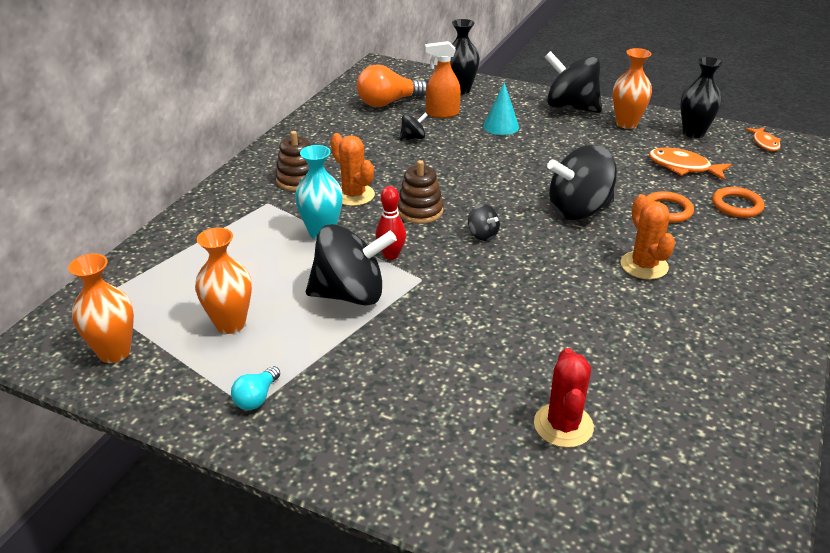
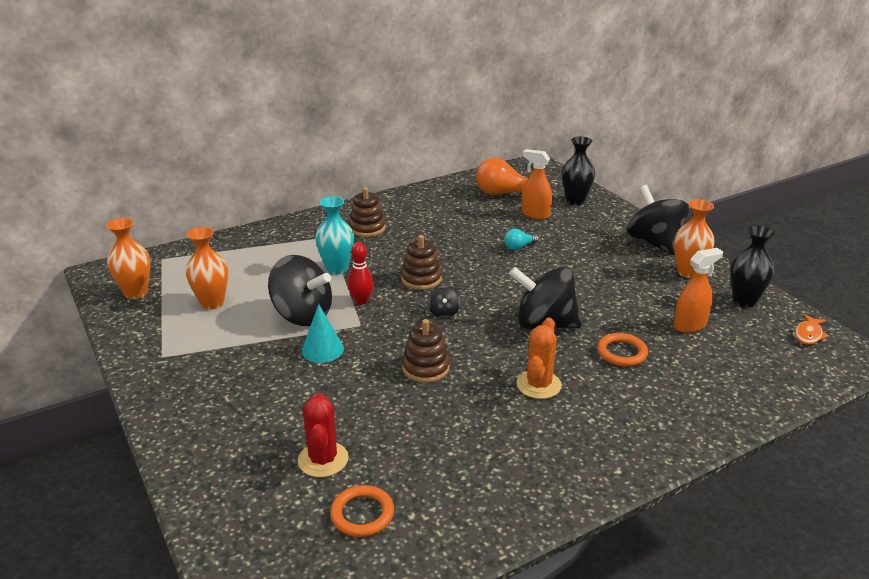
camera: 35 degrees right, 5 degrees down
turquoise light bulb [231,366,280,410] -> turquoise light bulb moved to [504,229,539,250]
orange cactus [331,133,375,206] -> none
black spinning top [400,113,428,141] -> none
turquoise cone [483,82,519,135] -> turquoise cone moved to [302,304,344,363]
red cactus [534,348,594,448] -> red cactus turned 45 degrees counterclockwise [298,393,349,477]
orange fish [649,148,732,181] -> orange spray bottle [673,248,723,333]
orange ring [712,187,764,218] -> orange ring moved to [330,485,394,537]
none -> brown stacking toy [402,319,450,383]

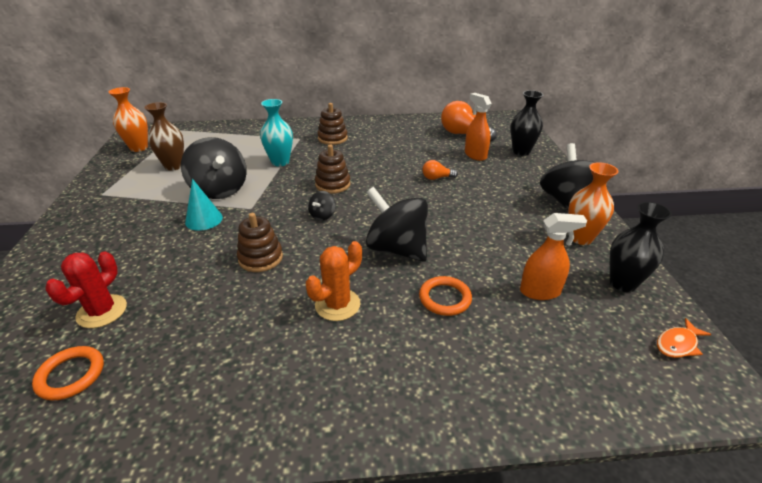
camera: 25 degrees right, 5 degrees up
orange vase [185,227,228,310] -> brown vase [144,102,184,171]
red bowling pin [348,242,374,305] -> none
turquoise light bulb [504,229,539,250] -> orange light bulb [422,160,458,180]

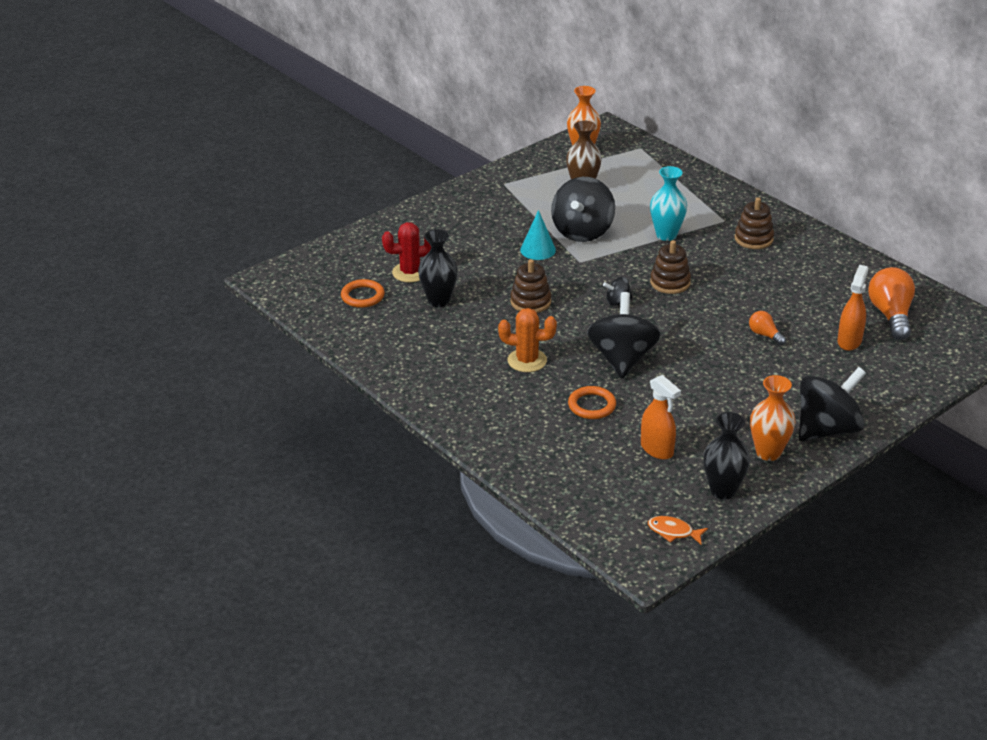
camera: 55 degrees right, 0 degrees up
black vase [511,90,543,156] -> black vase moved to [418,229,458,307]

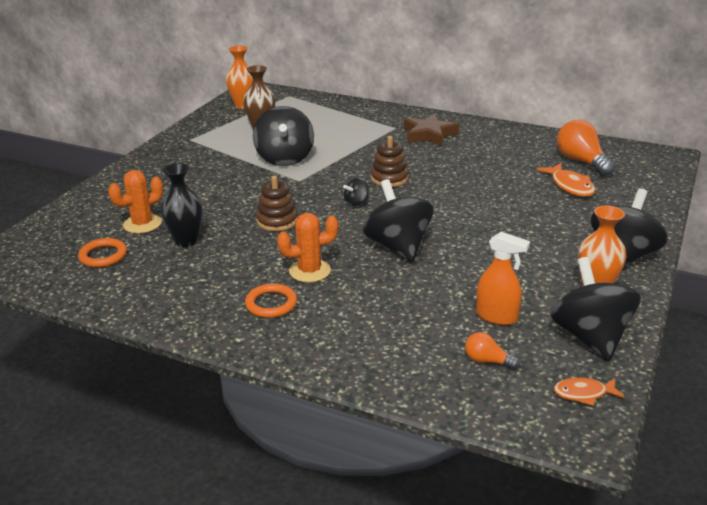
camera: 25 degrees left, 5 degrees down
red cactus [382,222,431,282] -> orange cactus [108,170,163,234]
turquoise cone [520,210,556,260] -> none
orange ring [568,386,616,419] -> orange ring moved to [245,283,297,318]
turquoise vase [650,166,687,241] -> none
black vase [703,412,750,499] -> black spinning top [551,257,641,361]
brown stacking toy [735,197,774,249] -> brown star [404,113,459,146]
orange light bulb [749,311,786,345] -> orange light bulb moved to [465,332,520,370]
orange spray bottle [837,265,869,351] -> orange fish [537,163,595,197]

